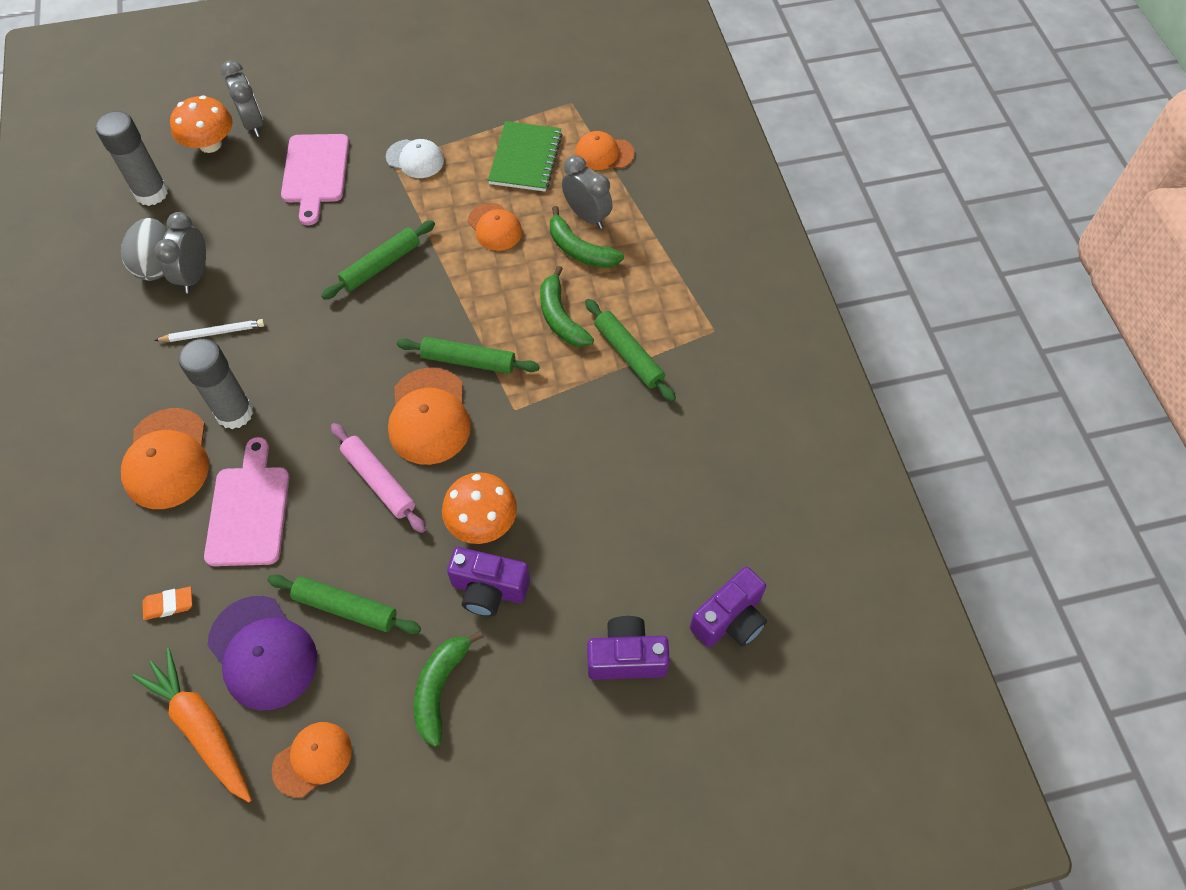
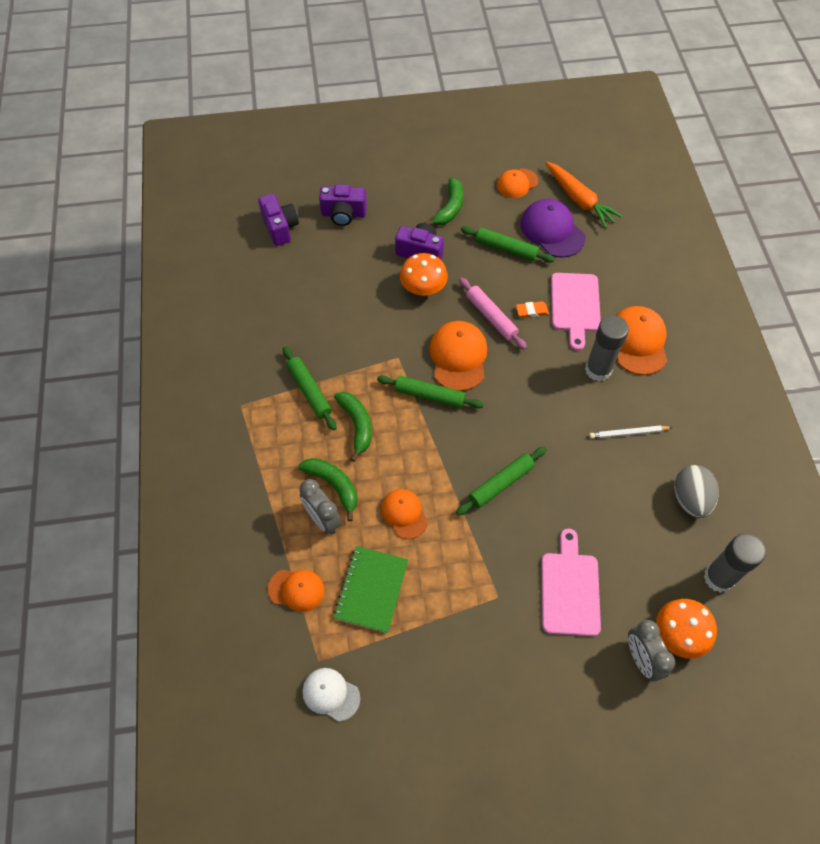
camera: 175 degrees left, 0 degrees up
orange eraser [142,587,192,620] -> orange eraser moved to [516,301,549,318]
grey clock [154,212,206,293] -> none
white cap [386,139,444,178] -> white cap moved to [303,668,360,721]
purple camera [690,567,767,647] -> purple camera turned 105 degrees clockwise [258,194,299,246]

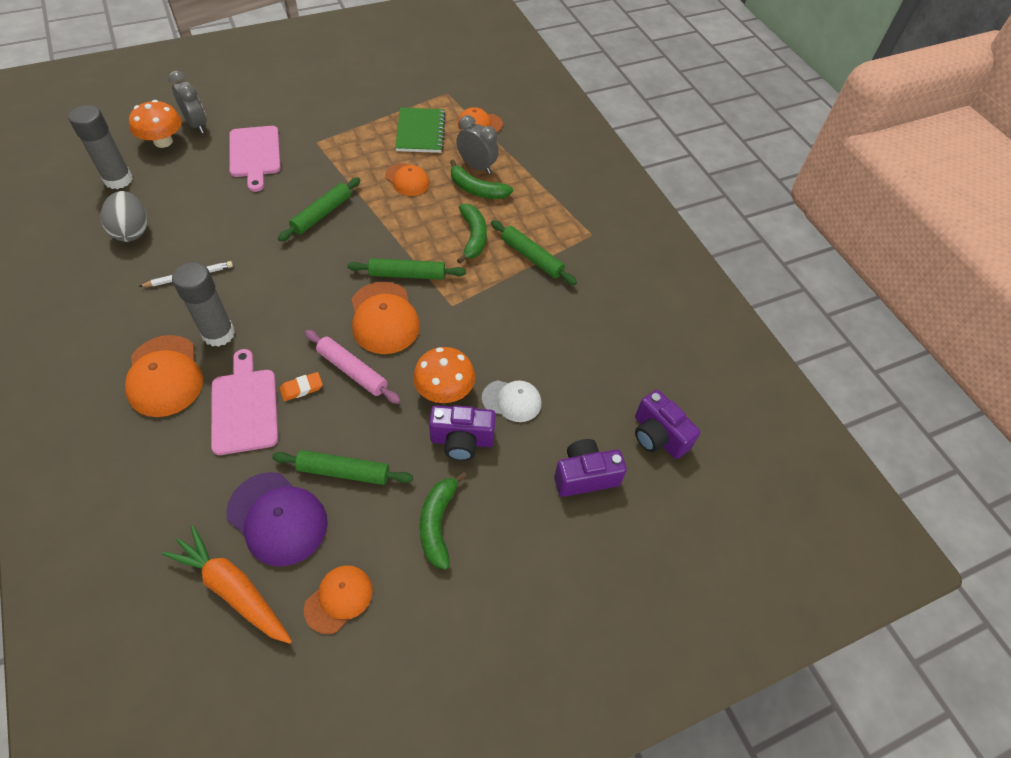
camera: 160 degrees right, 5 degrees down
white cap [303,668,360,721] -> white cap moved to [482,380,541,422]
green banana [334,392,372,462] -> green banana turned 150 degrees counterclockwise [457,204,487,264]

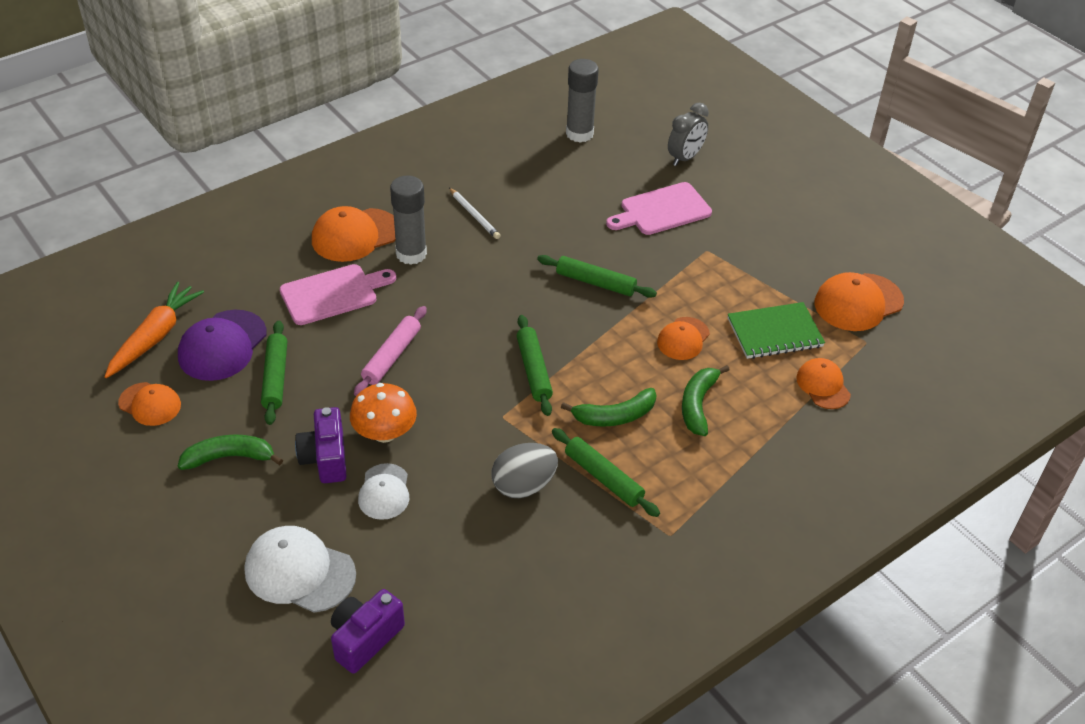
camera: 80 degrees right, 10 degrees down
grey egg [101,191,147,242] -> grey egg moved to [492,443,558,498]
orange mushroom [129,100,182,148] -> none
orange eraser [280,372,323,401] -> none
orange cap [351,282,420,354] -> orange cap moved to [815,272,904,331]
grey clock [456,115,499,174] -> none
green rolling pin [491,220,577,285] -> green rolling pin turned 75 degrees counterclockwise [552,428,660,517]
purple camera [554,439,627,497] -> white cap [245,526,356,613]

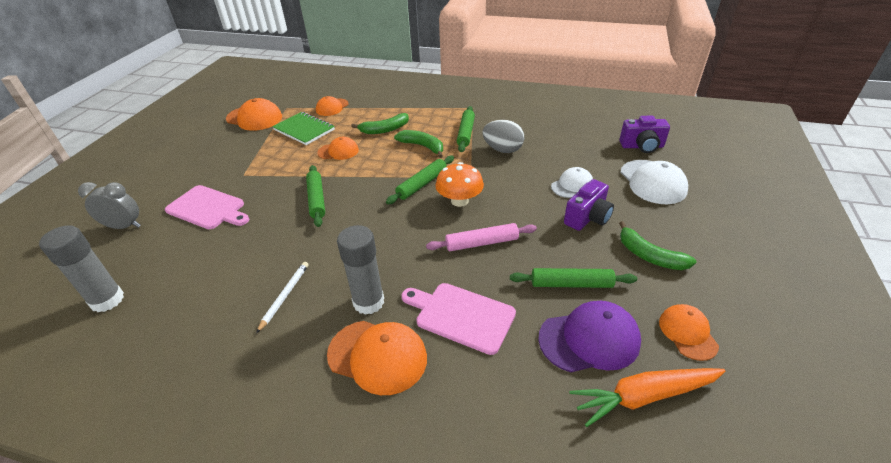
camera: 125 degrees left, 5 degrees down
green rolling pin [261,321,287,425] -> green rolling pin turned 45 degrees clockwise [510,268,637,288]
orange mushroom [350,383,417,443] -> orange mushroom moved to [435,162,484,207]

